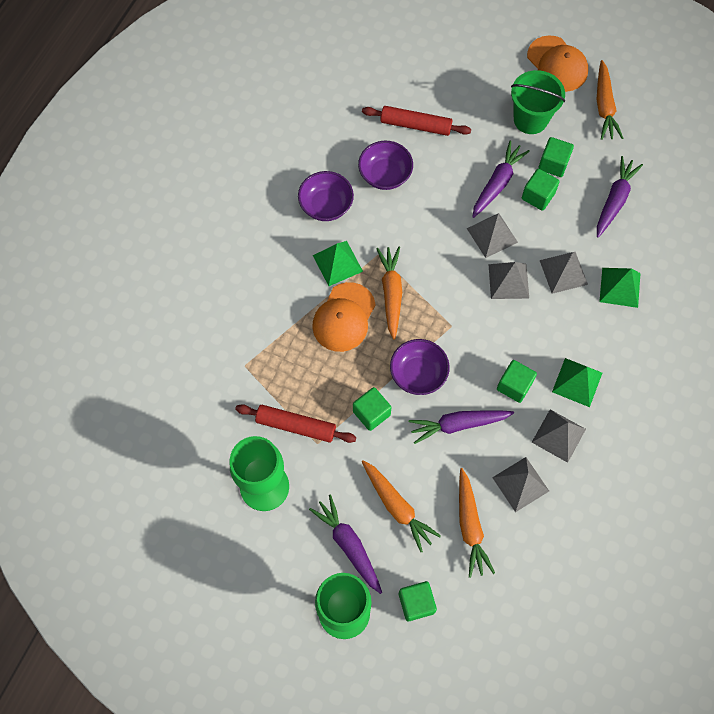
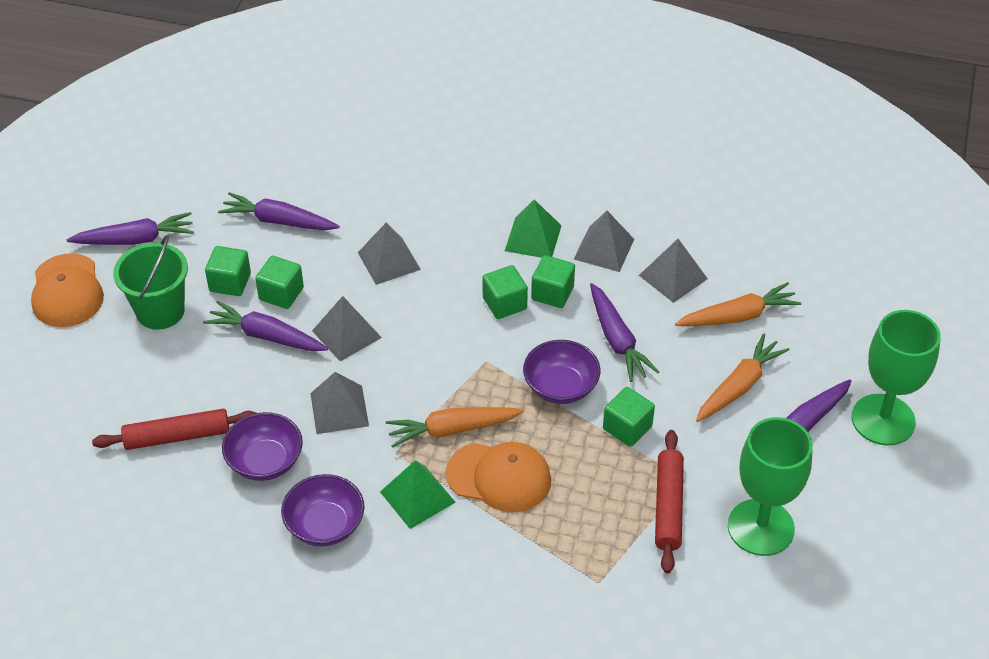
camera: 100 degrees left, 20 degrees down
red rolling pin [362,106,471,136] -> red rolling pin turned 75 degrees clockwise [92,409,256,450]
green cube [399,581,437,621] -> green cube moved to [483,265,528,319]
grey pyramid [489,262,529,299] -> grey pyramid moved to [310,372,369,434]
orange cap [527,36,588,92] -> orange cap turned 120 degrees clockwise [31,253,104,327]
orange carrot [596,60,623,140] -> purple carrot [67,212,194,245]
green pyramid [599,268,641,308] -> none

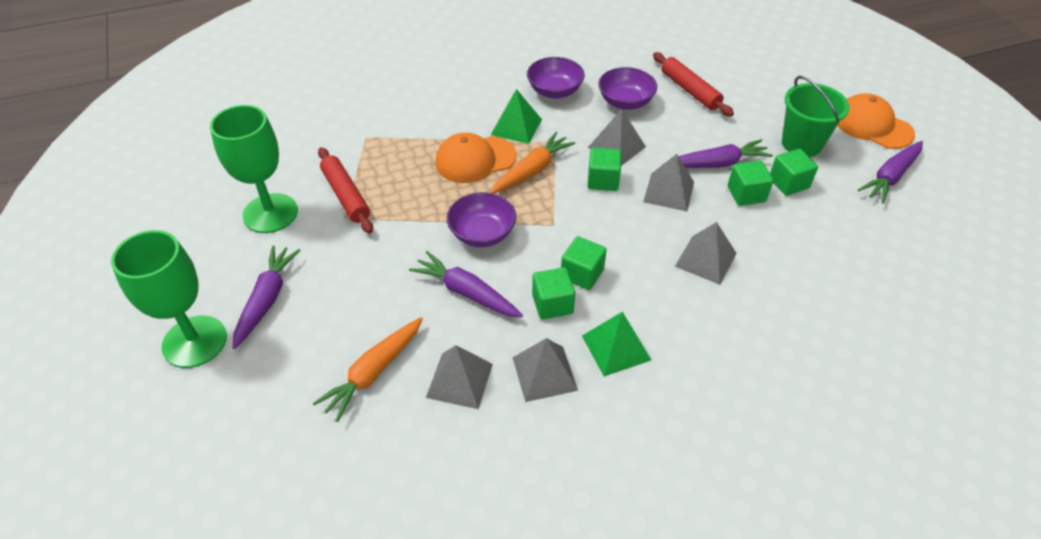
camera: 145 degrees right, 0 degrees up
red rolling pin [92,409,256,450] -> red rolling pin turned 75 degrees counterclockwise [653,52,734,117]
purple carrot [218,192,340,230] -> none
green cube [603,387,655,447] -> green cube moved to [587,148,621,191]
orange carrot [696,334,790,422] -> none

